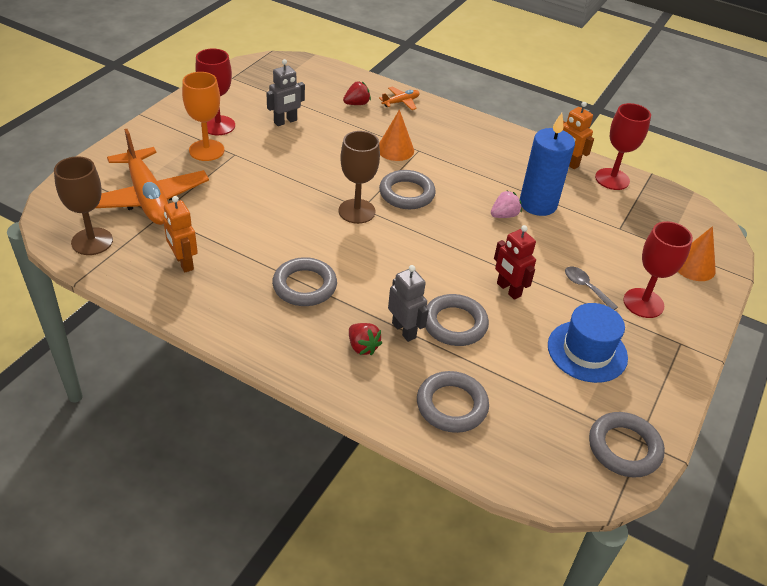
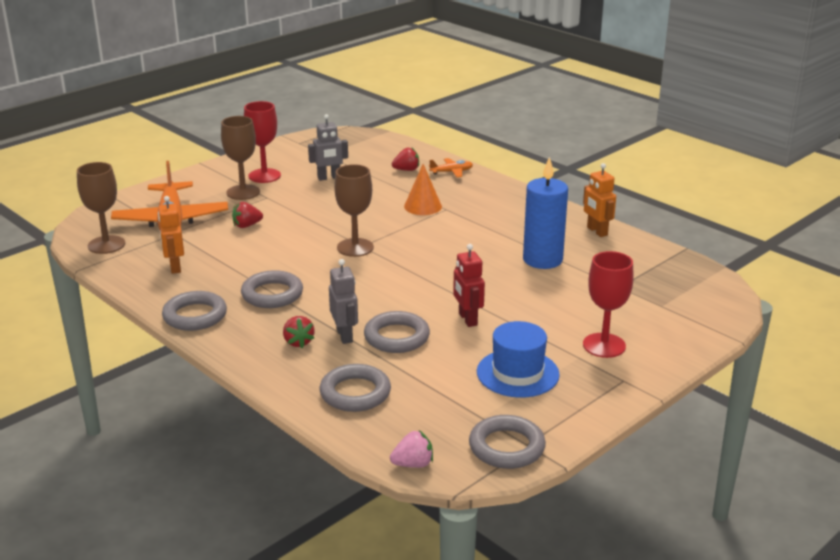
camera: 20 degrees right, 15 degrees down
orange goblet [182,72,224,161] -> brown goblet [221,116,260,200]
grey ring [379,170,436,209] -> grey ring moved to [162,291,227,331]
pink strawberry [491,190,522,218] -> pink strawberry moved to [390,431,433,468]
grey spoon [565,266,618,310] -> none
red goblet [595,103,651,190] -> none
orange cone [678,226,716,281] -> none
none -> red strawberry [232,202,263,228]

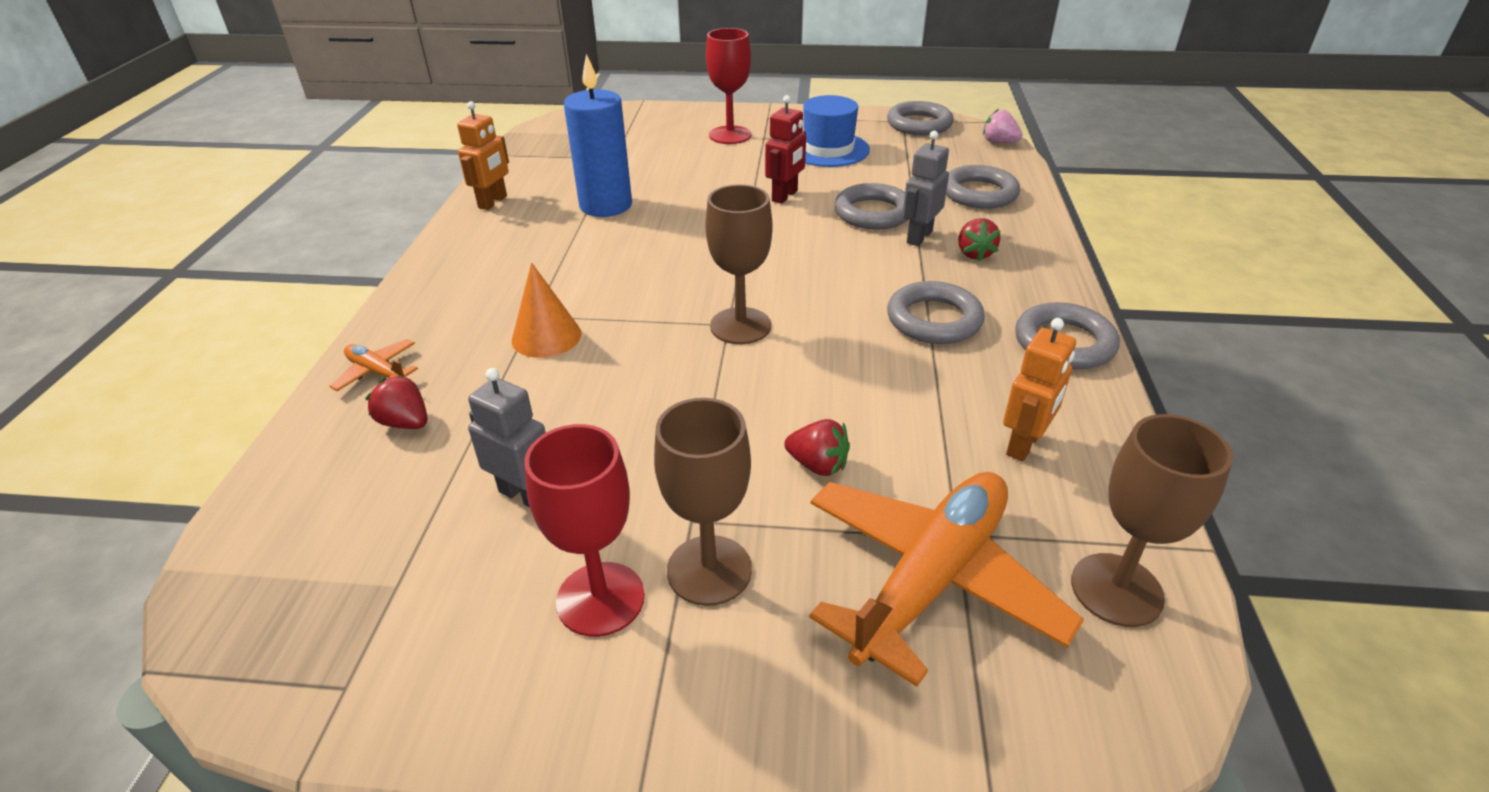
camera: 130 degrees left, 10 degrees up
red strawberry [283,316,315,348] -> red strawberry turned 150 degrees clockwise [958,218,1001,261]

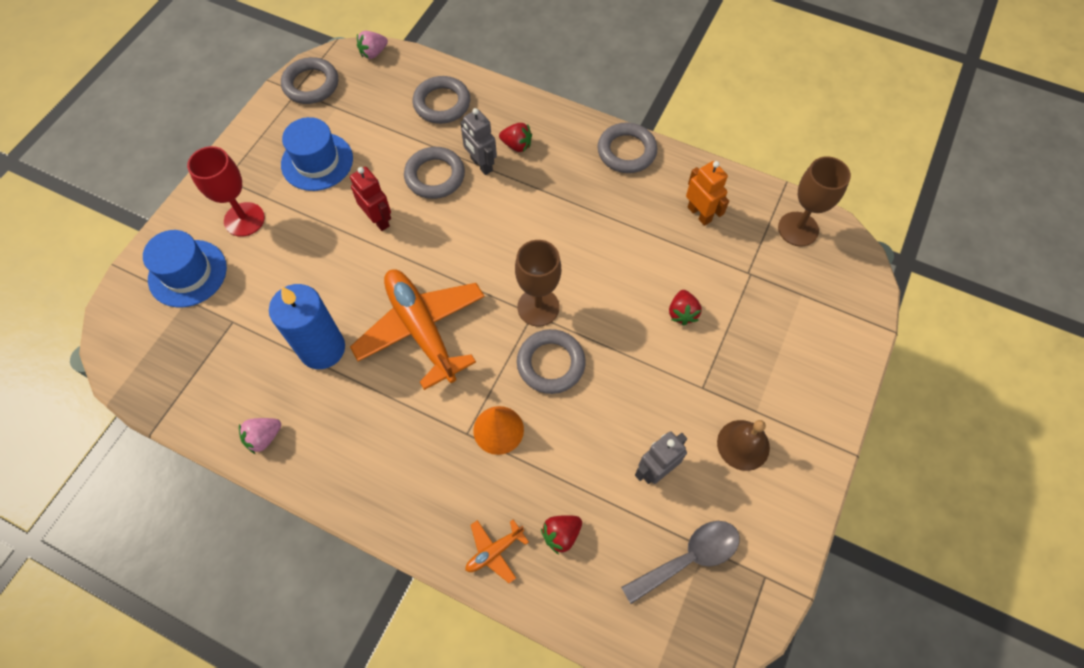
camera: 70 degrees left, 25 degrees up
orange robot [457,101,509,210] -> pink strawberry [239,418,281,454]
red goblet [524,424,645,637] -> brown bell [717,420,770,471]
brown goblet [654,398,752,606] -> none
red strawberry [784,419,850,476] -> red strawberry turned 135 degrees clockwise [669,290,702,326]
orange plane [809,472,1084,687] -> orange plane moved to [350,269,485,390]
grey ring [887,281,985,344] -> grey ring moved to [517,329,586,394]
none -> blue hat [143,230,227,308]
none -> grey spoon [621,521,739,604]

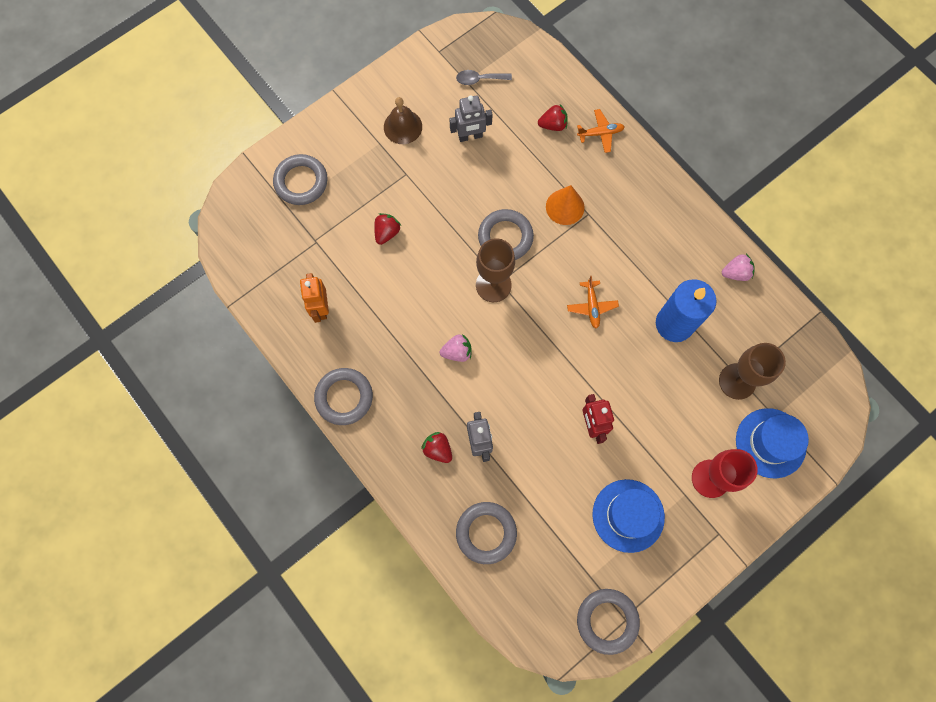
camera: 155 degrees left, 10 degrees up
orange plane [350,269,485,390] -> orange plane [567,276,619,329], size x0.44
pink strawberry [357,31,388,59] -> pink strawberry moved to [440,334,472,362]
grey ring [404,147,465,199] -> grey ring moved to [273,154,328,205]
grey spoon [621,521,739,604] -> grey spoon [456,70,512,85], size x0.63
brown goblet [778,156,851,246] -> brown goblet moved to [719,343,786,400]

